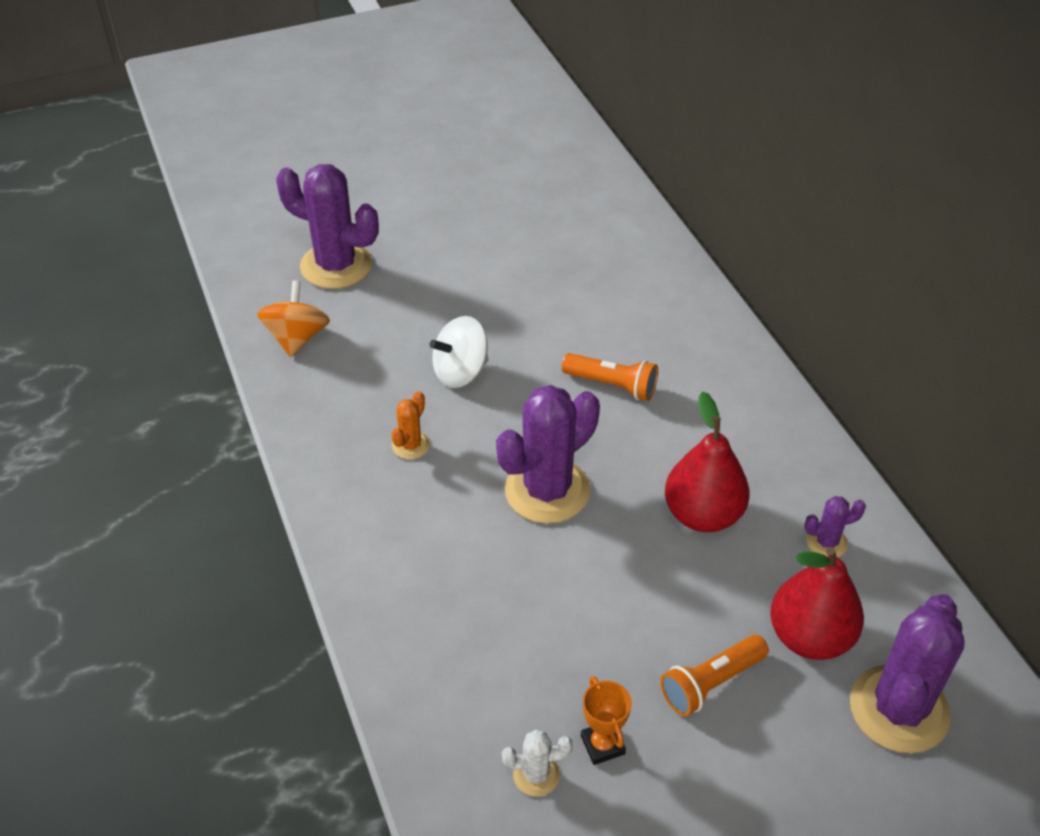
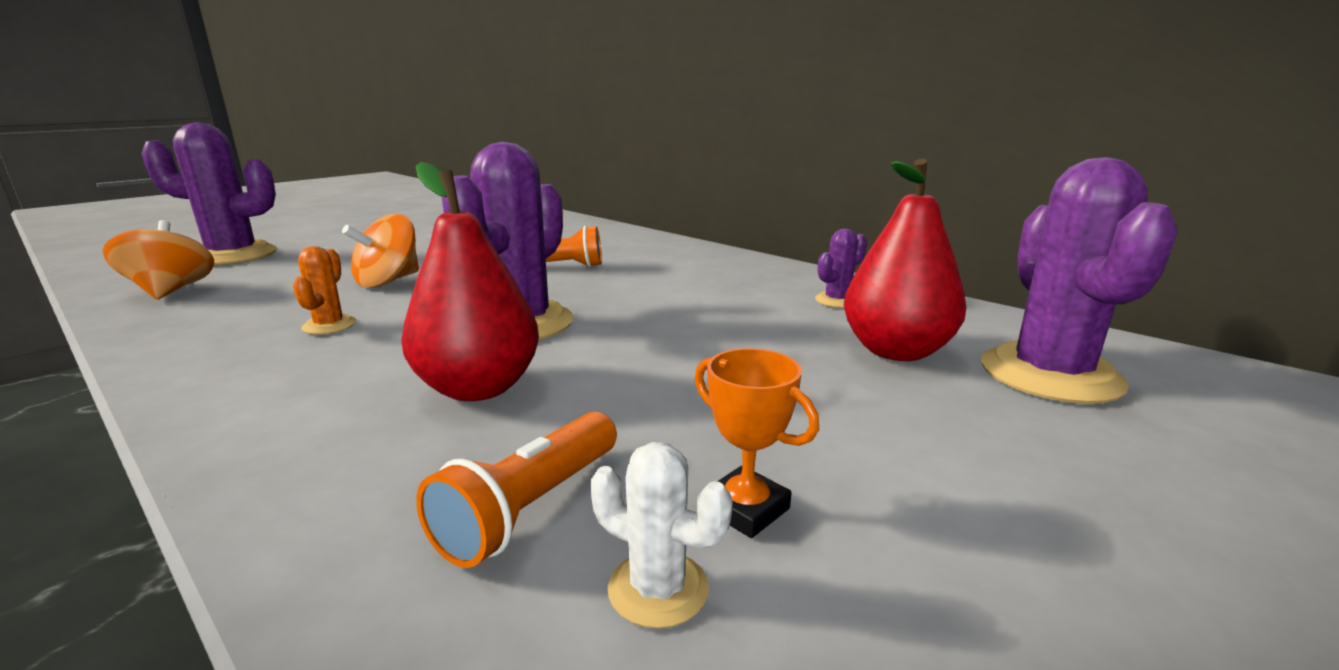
camera: 25 degrees left, 25 degrees down
white spinning top [429,316,488,388] -> orange spinning top [342,214,419,288]
white cactus [502,730,573,797] -> white cactus turned 60 degrees clockwise [591,442,733,629]
orange flashlight [660,635,769,716] -> orange flashlight moved to [416,412,617,568]
red pear [665,391,750,532] -> red pear moved to [401,162,539,401]

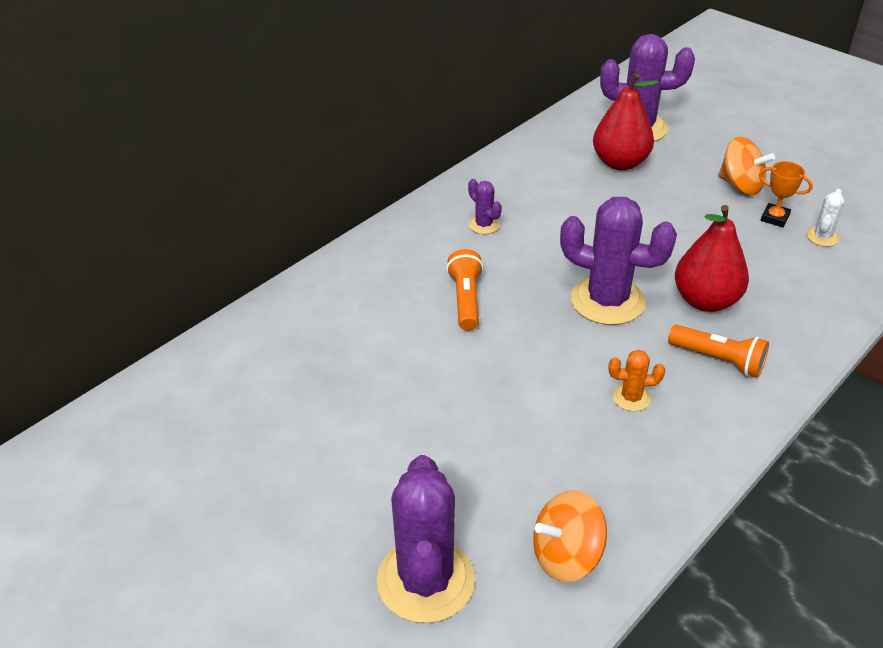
camera: 90 degrees left, 20 degrees up
orange spinning top [342,214,419,288] -> orange spinning top moved to [718,137,775,195]
orange flashlight [416,412,617,568] -> orange flashlight moved to [668,325,769,378]
orange trophy [694,348,819,538] -> orange trophy turned 75 degrees clockwise [759,161,813,227]
purple cactus [815,229,867,308] -> purple cactus moved to [468,179,502,234]

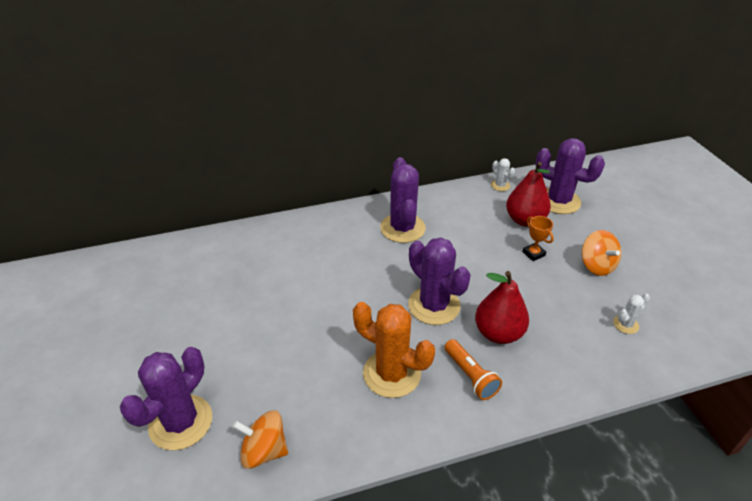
camera: 30 degrees right, 0 degrees up
orange flashlight [446,249,483,331] -> none
purple cactus [468,179,502,234] -> purple cactus [380,157,426,243], size x2.17
orange cactus [609,350,665,411] -> orange cactus [353,302,435,398], size x2.17
orange trophy [759,161,813,227] -> orange trophy moved to [523,216,554,261]
none -> white cactus [491,158,515,191]

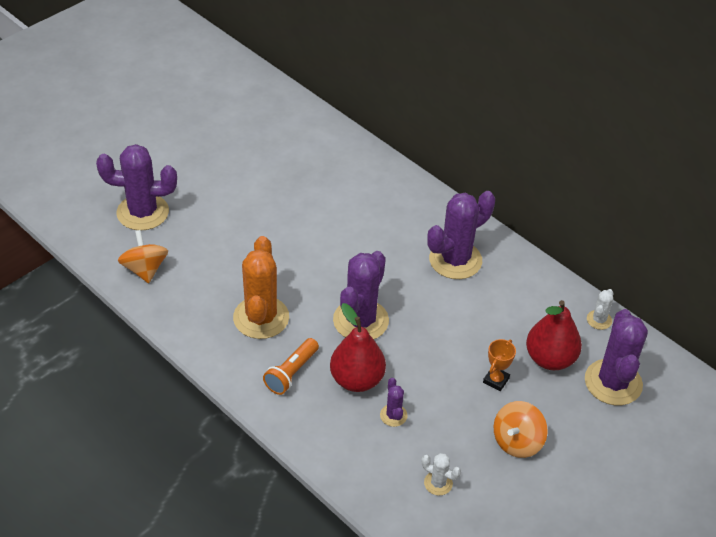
camera: 60 degrees right, 5 degrees up
none -> purple cactus [380,378,408,427]

